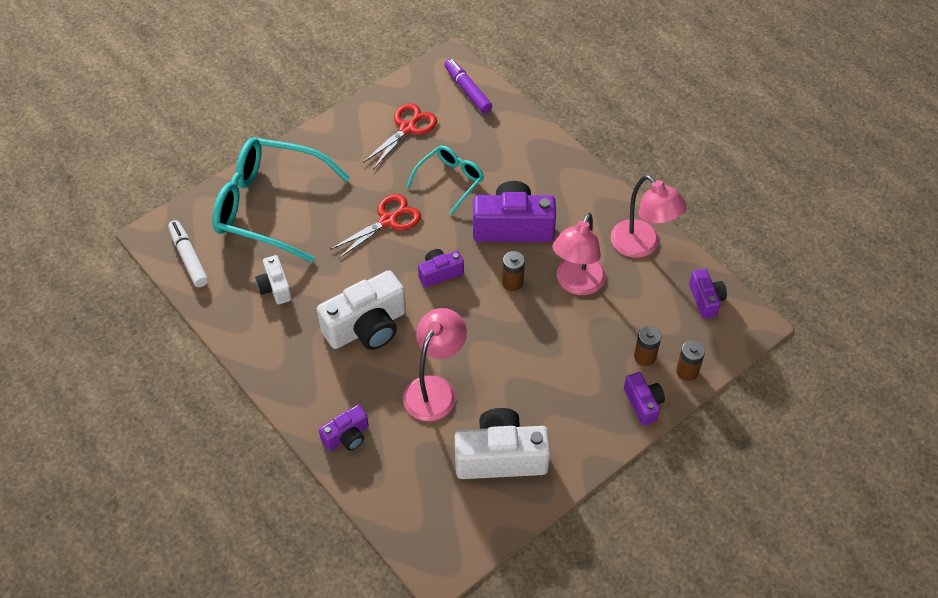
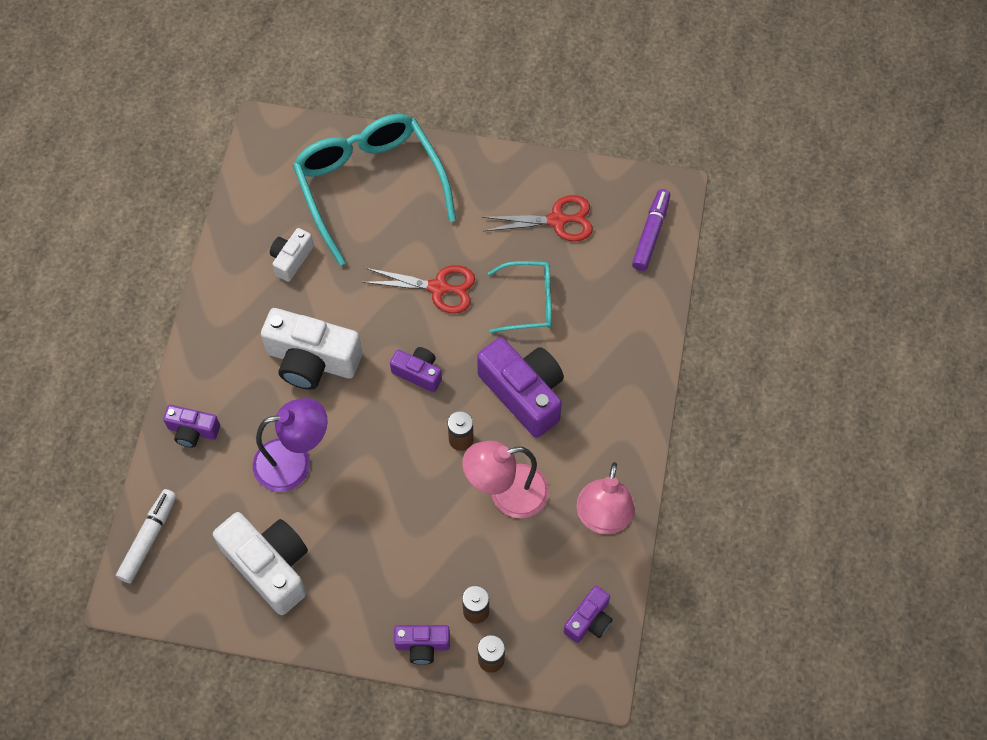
camera: 50 degrees right, 10 degrees up
white marker [168,220,208,287] -> white marker moved to [116,489,177,583]
pink lamp [403,308,467,421] -> purple lamp [253,398,328,492]
purple camera [624,372,665,426] -> purple camera turned 60 degrees clockwise [394,625,450,665]

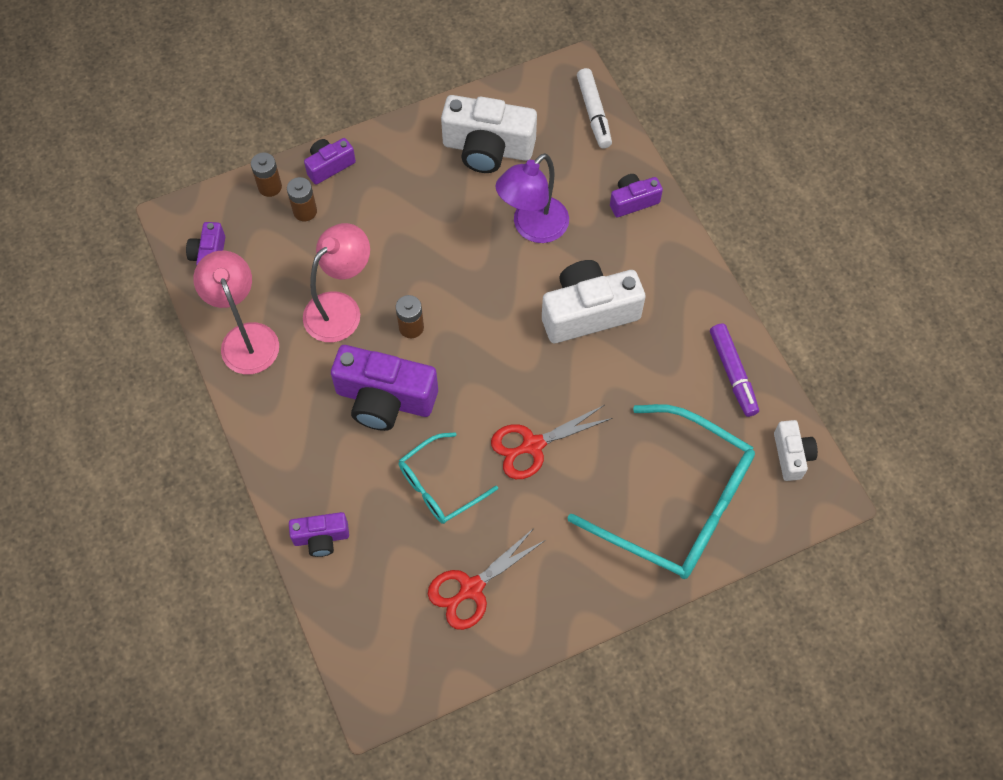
camera: 145 degrees right, 0 degrees up
white camera [270,228,314,282] -> white camera moved to [774,420,818,481]
purple camera [390,347,442,392] -> purple camera moved to [289,512,349,557]
purple marker [632,189,670,271] -> purple marker moved to [710,323,759,417]

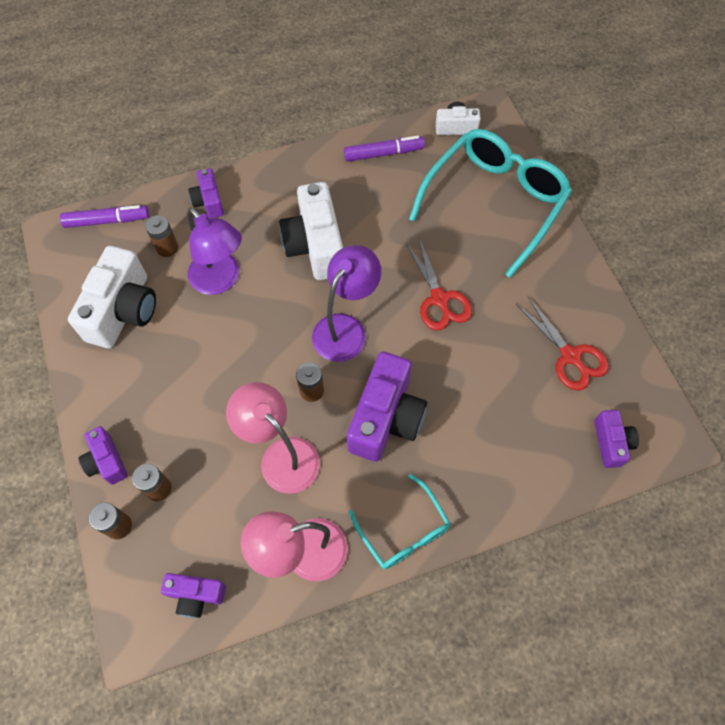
camera: 85 degrees left, 0 degrees up
purple camera [289,512,349,557] -> purple camera moved to [594,410,639,468]
turquoise glasses [399,432,498,524] -> turquoise glasses moved to [349,474,451,569]
white marker [577,68,612,148] -> purple marker [60,205,149,228]
none -> brown battery [145,215,178,257]
none -> purple lamp [312,245,381,362]

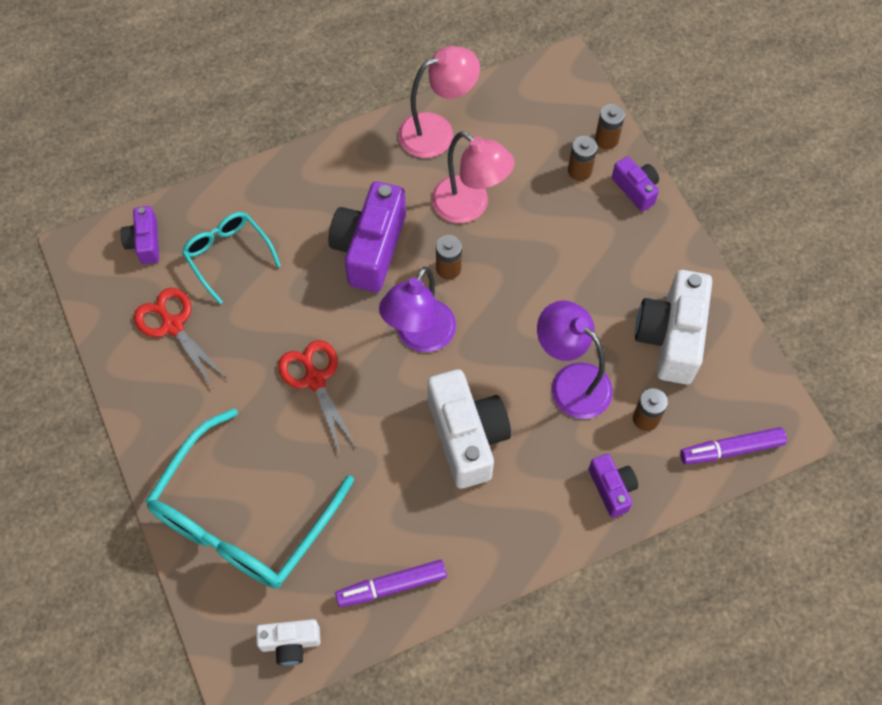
camera: 175 degrees right, 0 degrees up
purple camera [161,573,226,618] -> none
turquoise glasses [349,474,451,569] -> turquoise glasses moved to [182,212,281,304]

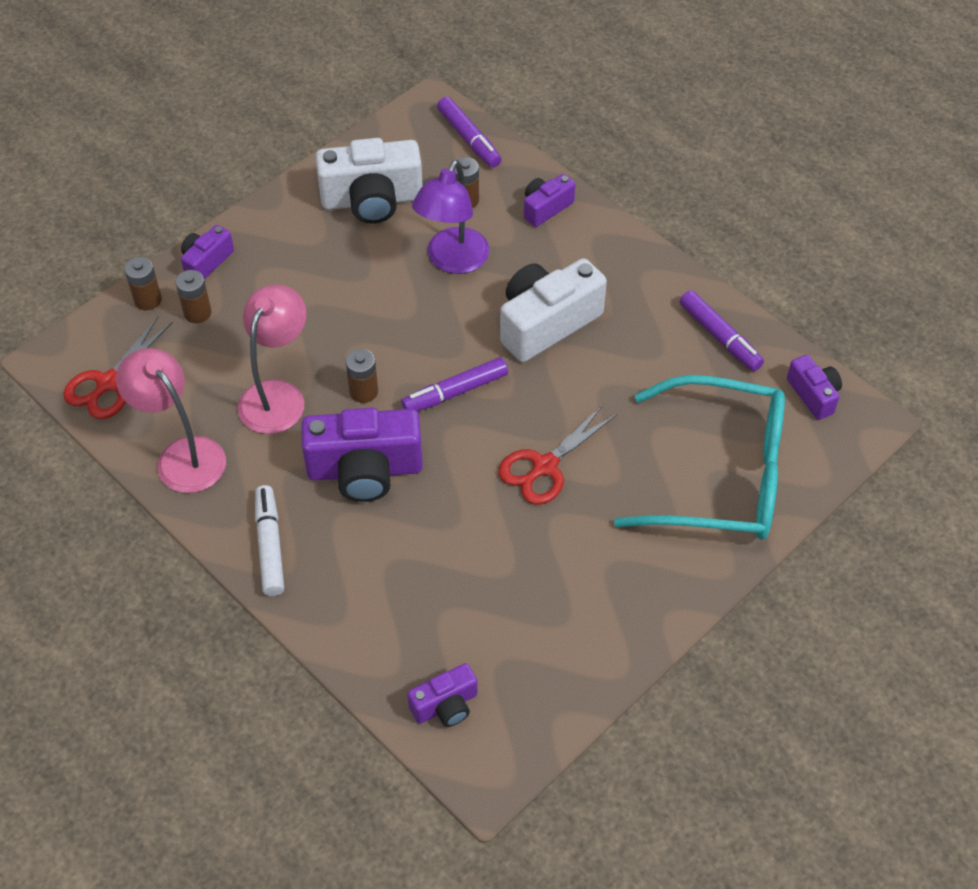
camera: 110 degrees left, 10 degrees down
red scissors [134,288,228,388] -> red scissors moved to [63,316,173,419]
turquoise glasses [182,212,281,304] -> none
white camera [256,619,321,666] -> purple camera [787,355,842,420]
purple lamp [379,267,456,352] -> purple marker [401,357,508,411]
none -> white marker [255,485,284,596]

